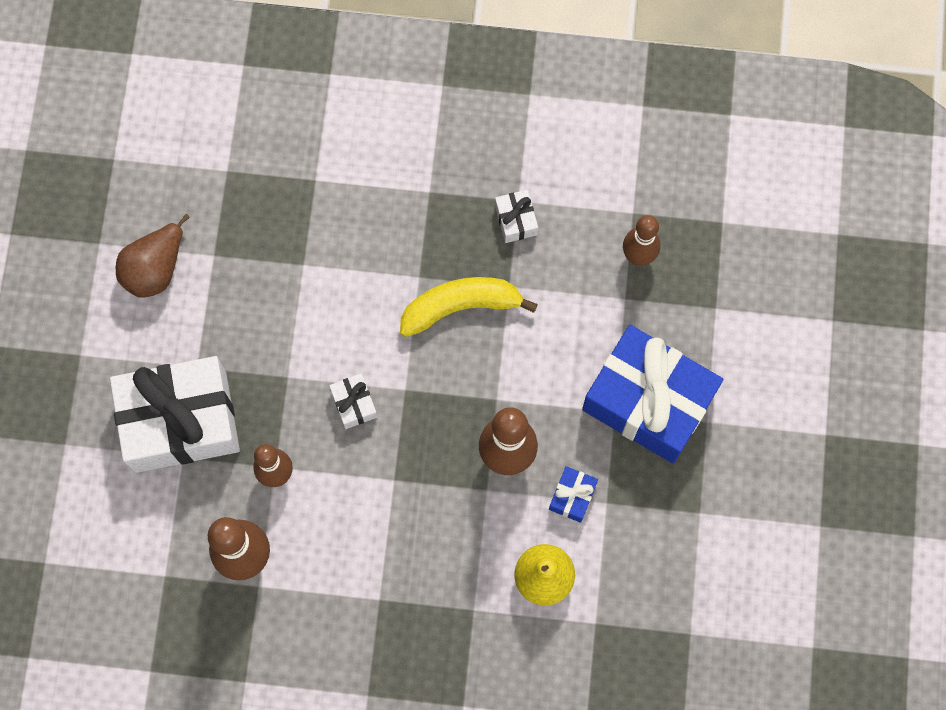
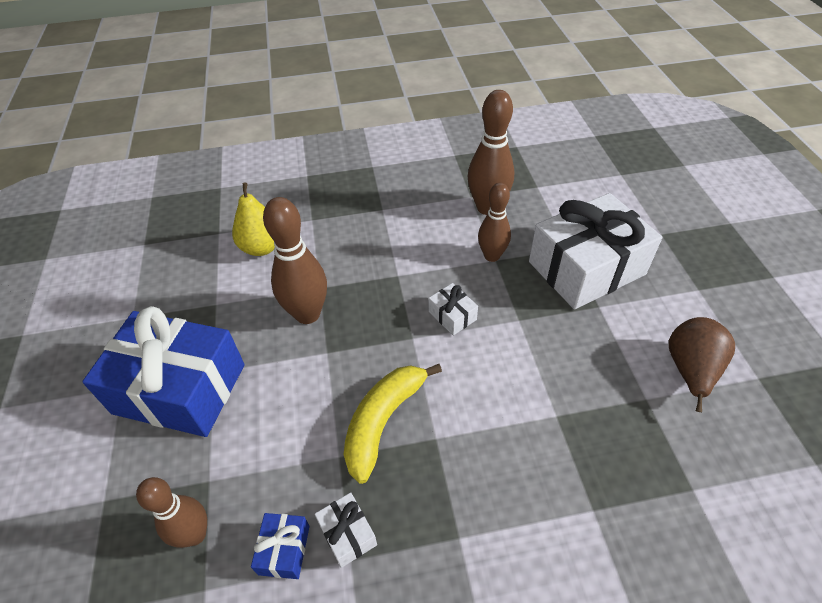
camera: 165 degrees right, 25 degrees down
yellow banana [400,277,538,337] -> yellow banana turned 150 degrees clockwise [344,364,442,484]
blue gift [549,466,598,523] -> blue gift moved to [251,513,309,579]

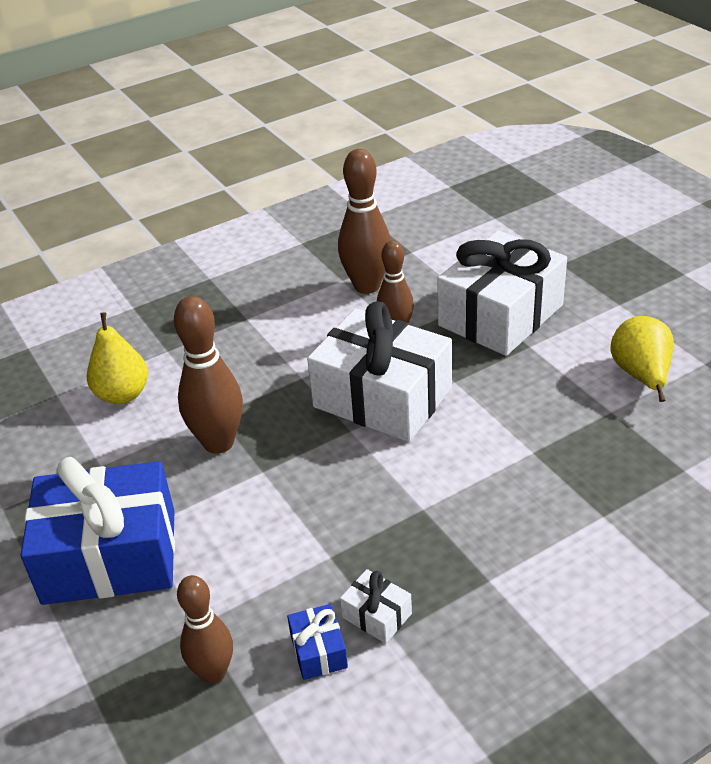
camera: 20 degrees left, 10 degrees down
yellow banana [344,364,442,484] -> none
white gift [429,283,478,336] -> white gift [307,301,452,442], size x2.49
brown pear [669,317,735,412] -> yellow pear [611,316,674,402]

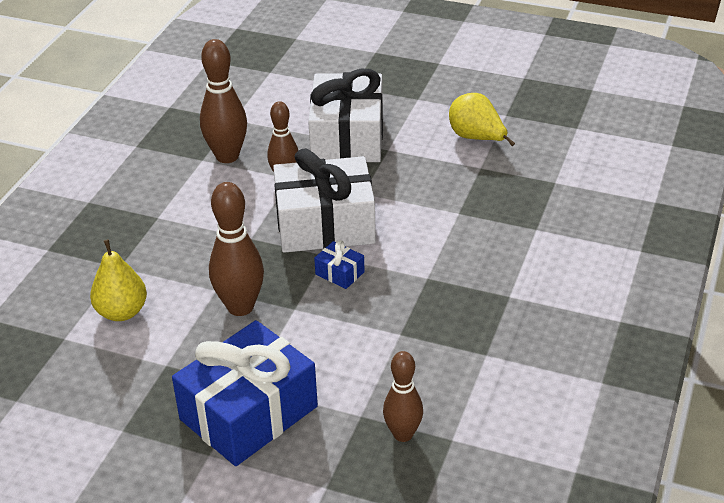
camera: 40 degrees left, 0 degrees up
blue gift [287,604,348,680] -> blue gift moved to [314,240,365,289]
white gift [340,569,412,644] -> none

